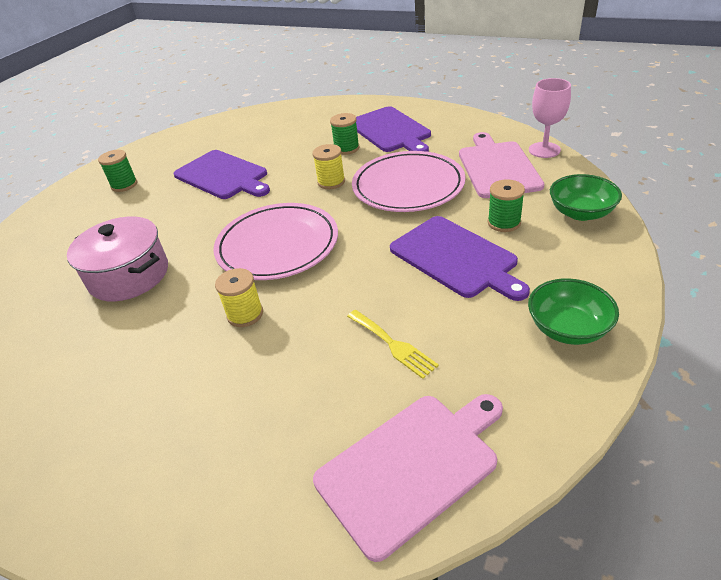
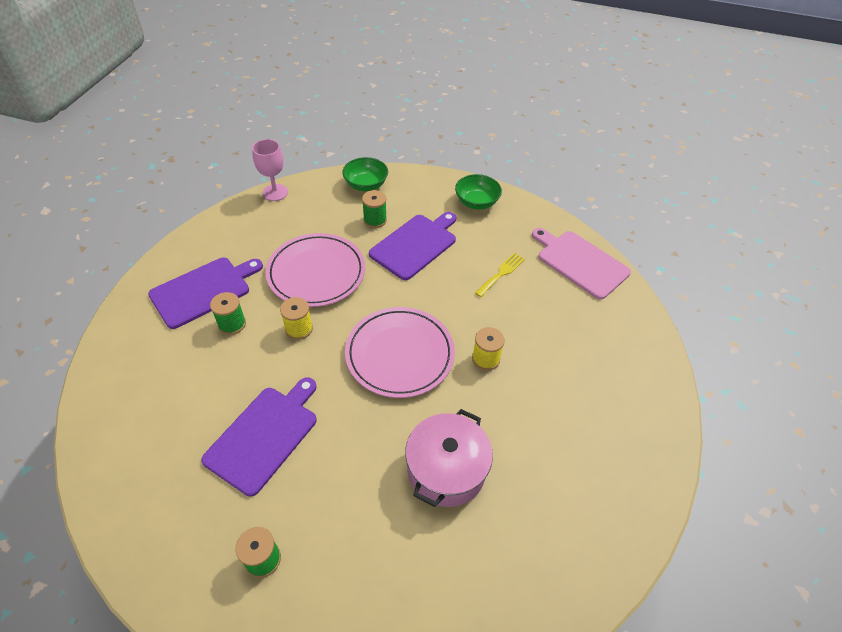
camera: 105 degrees left, 10 degrees up
pink cutting board [459,132,544,198] -> none

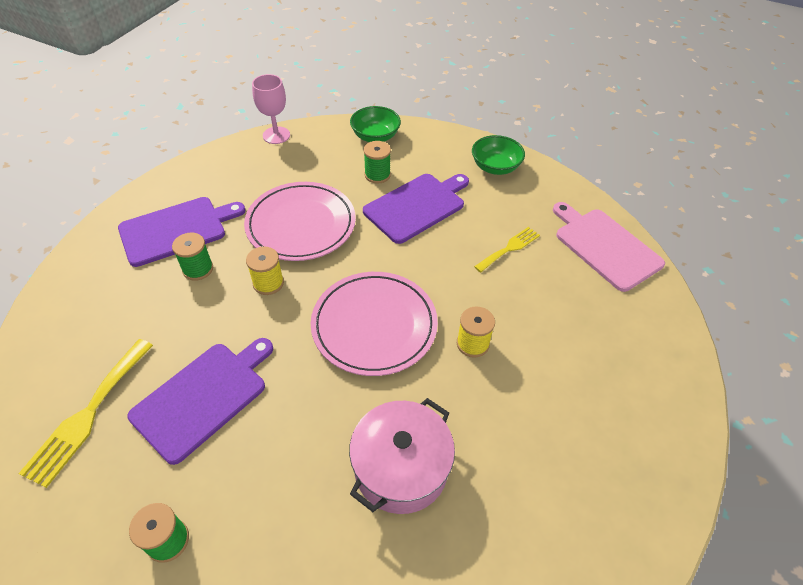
camera: 10 degrees right, 0 degrees up
none -> yellow fork [18,339,153,488]

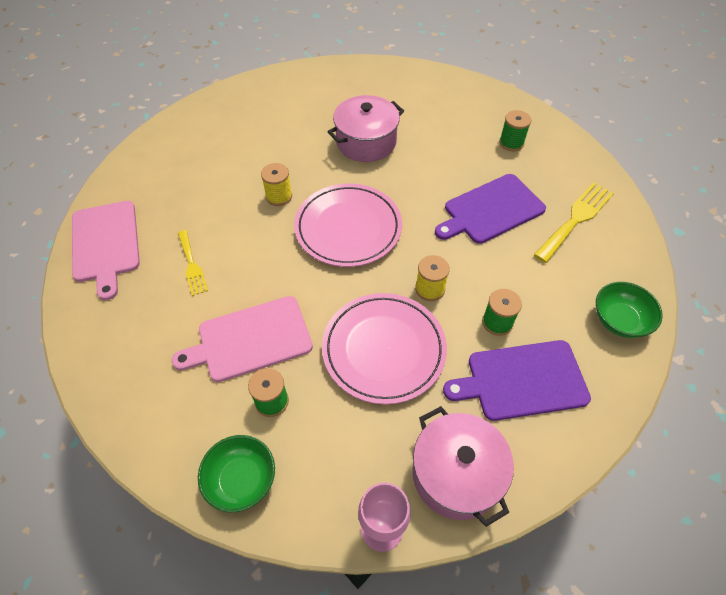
camera: 160 degrees left, 5 degrees up
purple cutting board [363,174,469,244] -> pink cutting board [172,296,313,382]
green bowl [472,135,525,175] -> green bowl moved to [596,282,663,338]
yellow fork [474,227,540,272] -> yellow fork turned 90 degrees counterclockwise [178,230,208,296]
none -> pink pot [413,406,514,527]

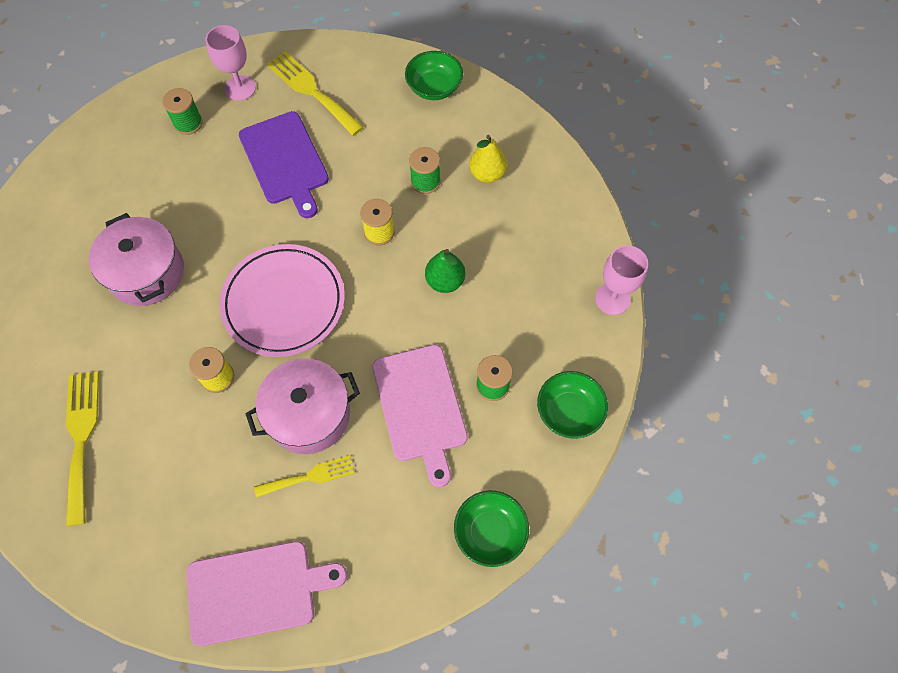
camera: 85 degrees left, 10 degrees up
pink plate [322,293,447,405] -> green pear [425,249,465,293]
pink pot [413,406,514,527] -> pink pot moved to [245,358,360,454]
purple cutting board [443,340,591,421] -> yellow pear [469,135,507,183]
none -> yellow fork [66,372,99,526]
none -> pink goblet [206,25,256,101]
none -> green bowl [454,491,529,567]

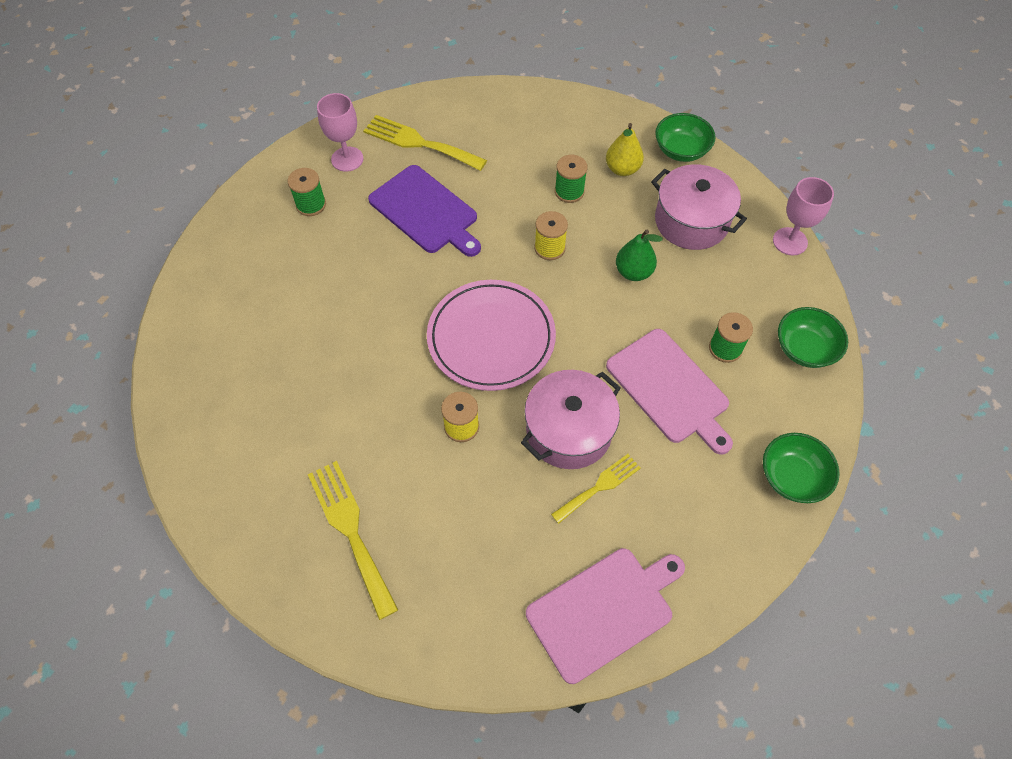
camera: 20 degrees left, 5 degrees down
pink pot [89,213,184,306] -> pink pot moved to [651,164,747,250]
green bowl [405,51,463,100] -> green bowl moved to [655,113,715,162]

